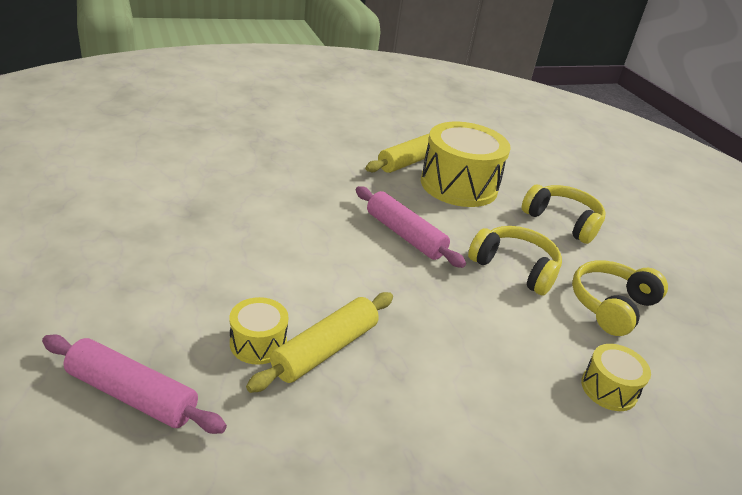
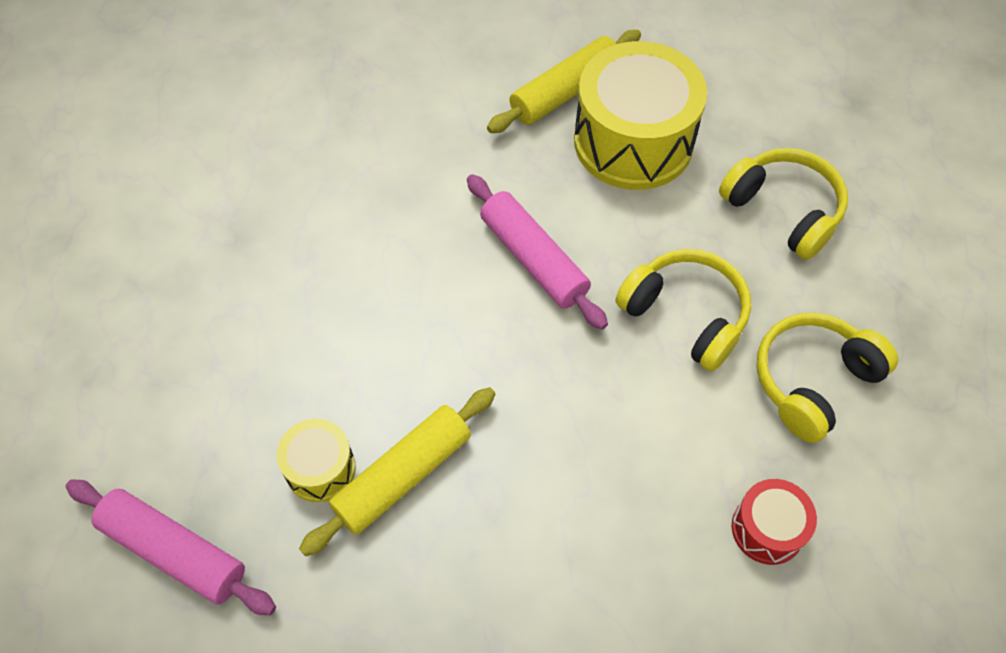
camera: 10 degrees right, 25 degrees up
yellow drum [581,344,651,411] -> red drum [732,479,817,565]

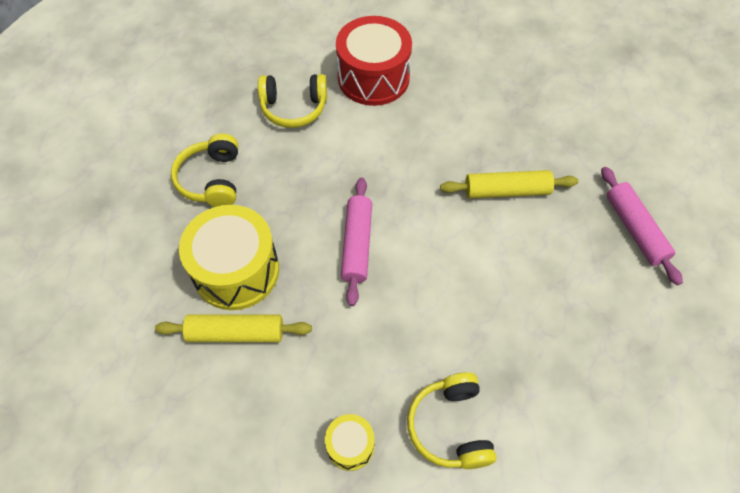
camera: 140 degrees left, 0 degrees up
yellow drum [277,419,356,502] -> yellow drum moved to [325,414,375,471]
yellow headphones [616,249,751,371] -> yellow headphones moved to [407,372,497,469]
red drum [732,479,817,565] -> red drum [336,16,412,106], size x2.05

